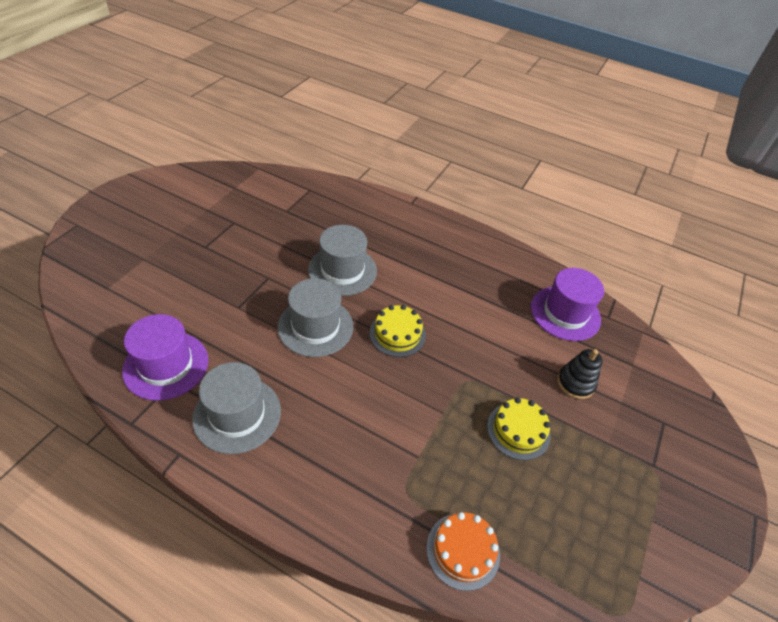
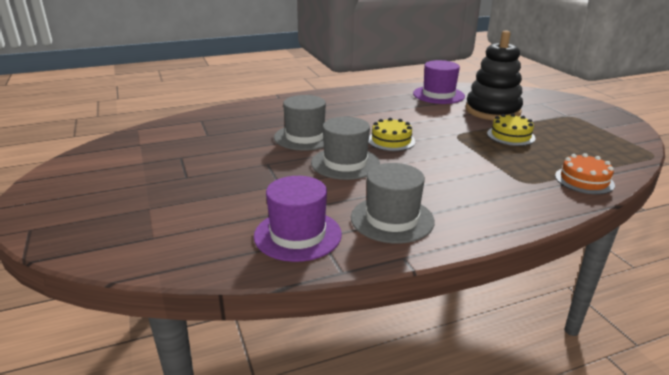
camera: 45 degrees left, 20 degrees down
black stacking toy [557,349,603,399] -> black stacking toy [466,30,523,120], size x2.01

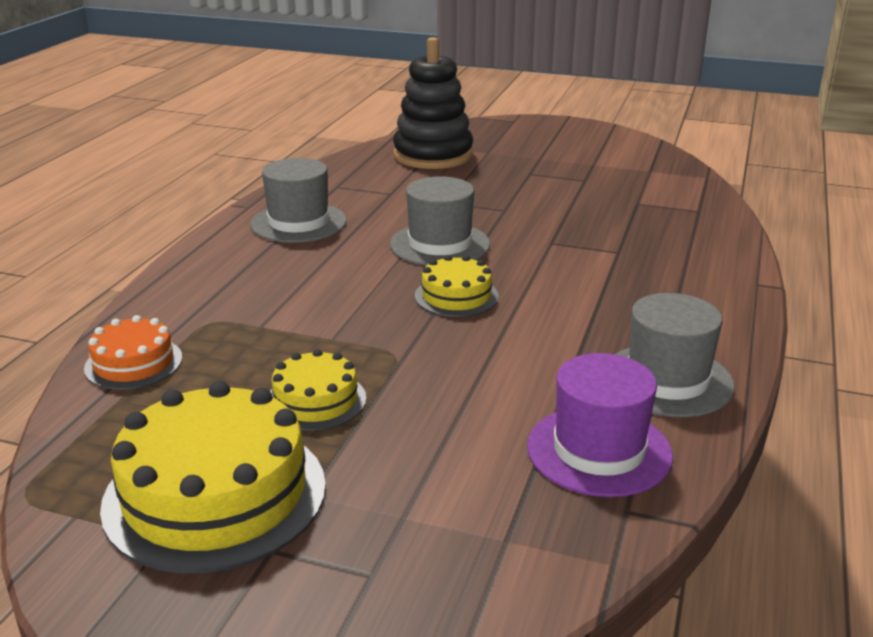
camera: 130 degrees right, 0 degrees up
purple hat [254,176,342,262] -> none
grey hat [274,95,326,151] -> grey hat moved to [615,293,734,417]
black stacking toy [466,30,523,120] -> black stacking toy moved to [393,37,473,169]
none -> yellow cake [100,381,326,574]

